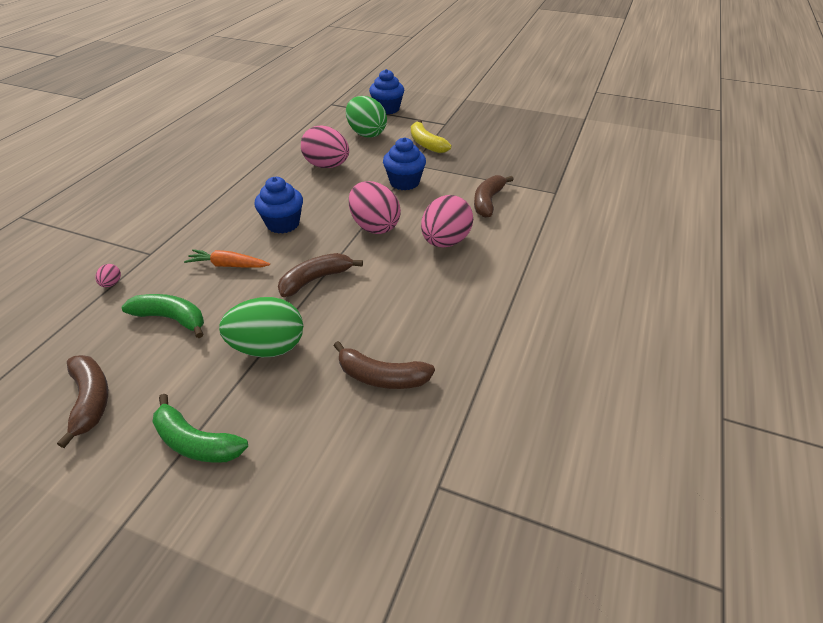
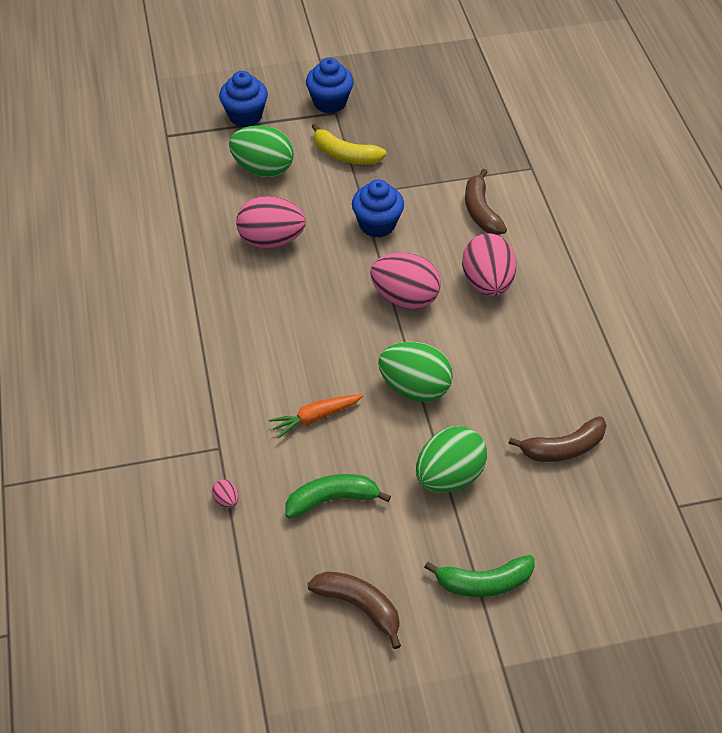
camera: 35 degrees left, 10 degrees up
blue cupcake [254,177,303,234] -> blue cupcake moved to [306,58,354,114]
brown banana [278,253,363,297] -> green egg [378,342,453,402]

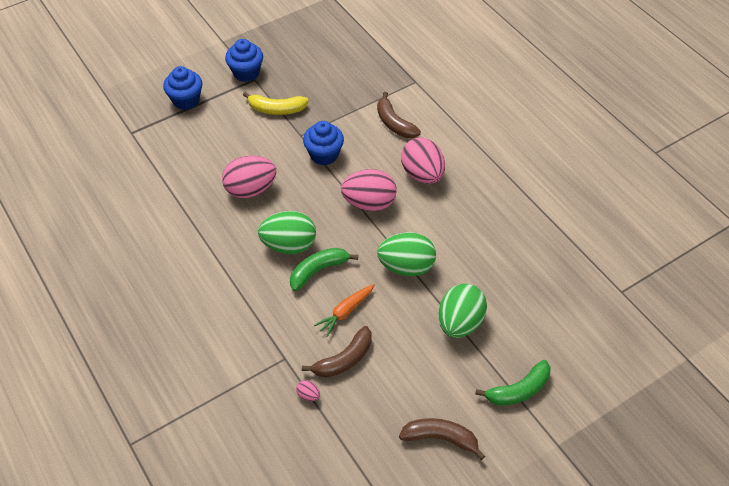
camera: 20 degrees left, 0 degrees up
green egg [229,126,294,177] -> green egg moved to [258,211,316,254]
green banana [285,474,391,519] -> green banana moved to [290,248,358,291]
brown banana [508,416,607,462] -> brown banana moved to [302,326,372,378]

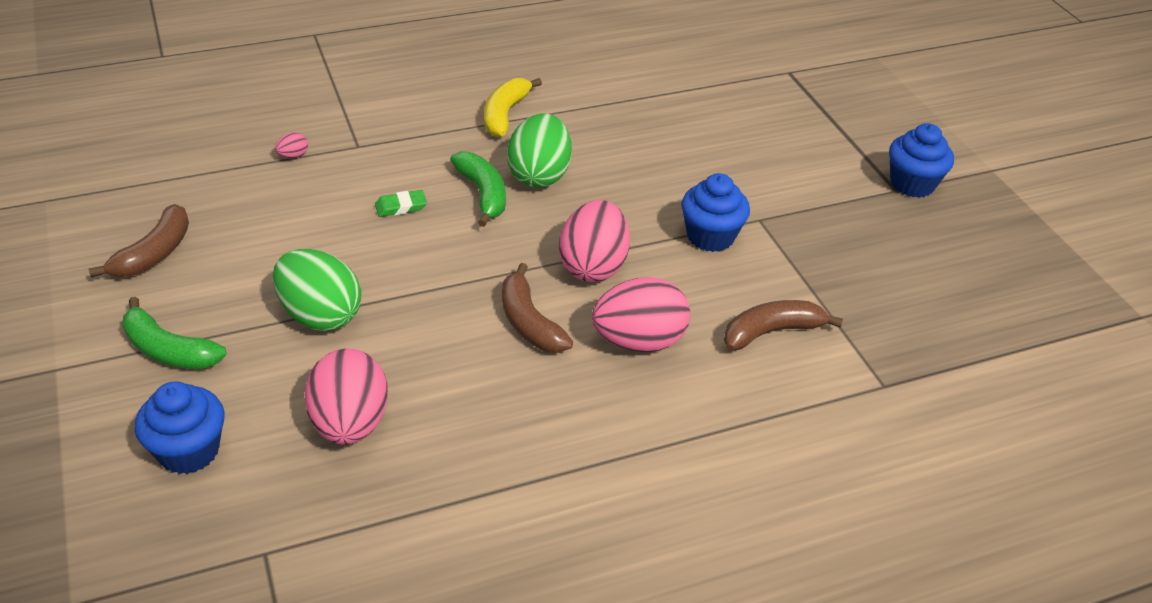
camera: 100 degrees right, 10 degrees down
blue cupcake [163,66,203,110] -> blue cupcake moved to [135,381,224,474]
pink egg [222,156,277,198] -> pink egg moved to [304,349,388,445]
yellow banana [243,92,308,115] -> yellow banana moved to [484,78,542,137]
brown banana [302,326,372,378] -> brown banana moved to [502,263,573,353]
orange carrot [314,284,375,337] -> green eraser [375,190,427,217]
green egg [377,232,436,276] -> none
green banana [475,360,551,406] -> green banana turned 45 degrees counterclockwise [122,297,227,369]

